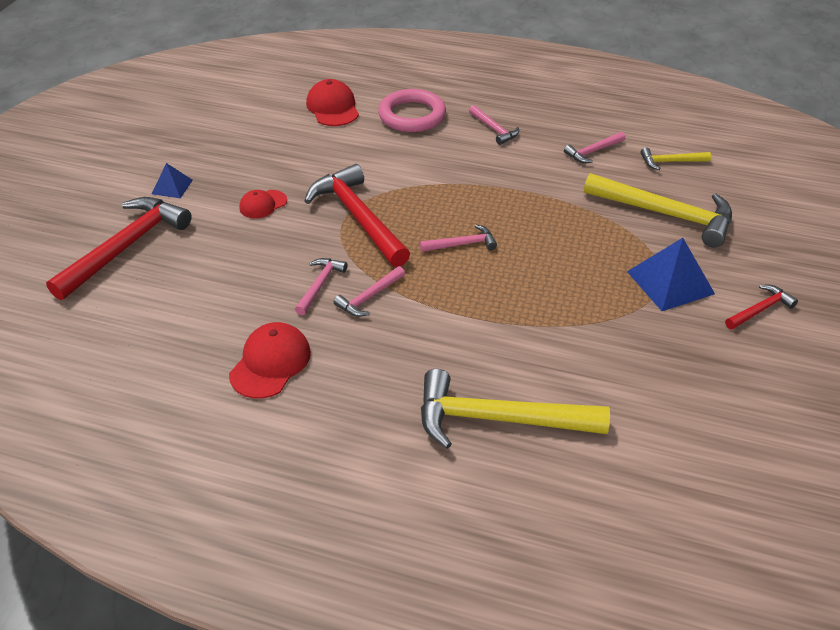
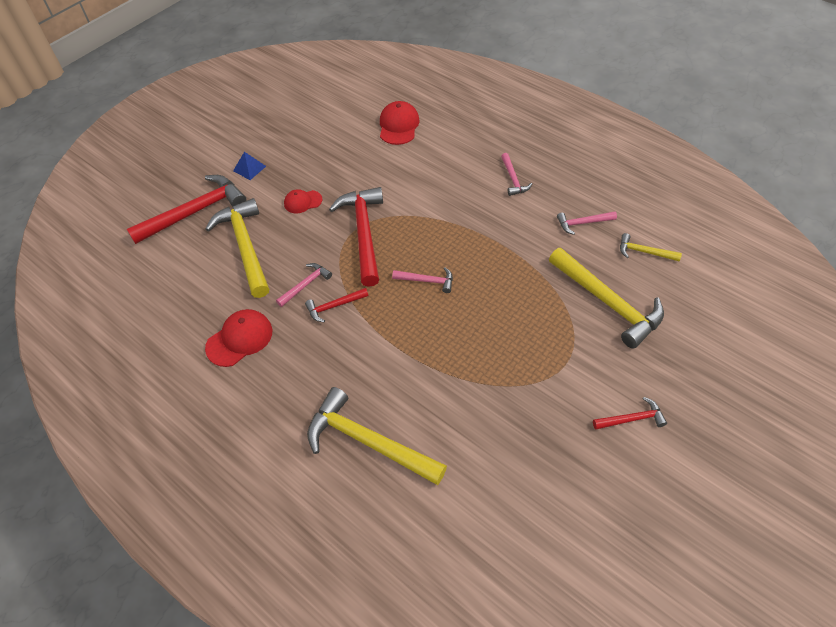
camera: 25 degrees right, 10 degrees up
pink hammer [334,266,405,317] -> red hammer [305,288,368,323]
pink ring [378,89,446,132] -> none
blue pyramid [627,238,715,311] -> none
none -> yellow hammer [205,198,269,298]

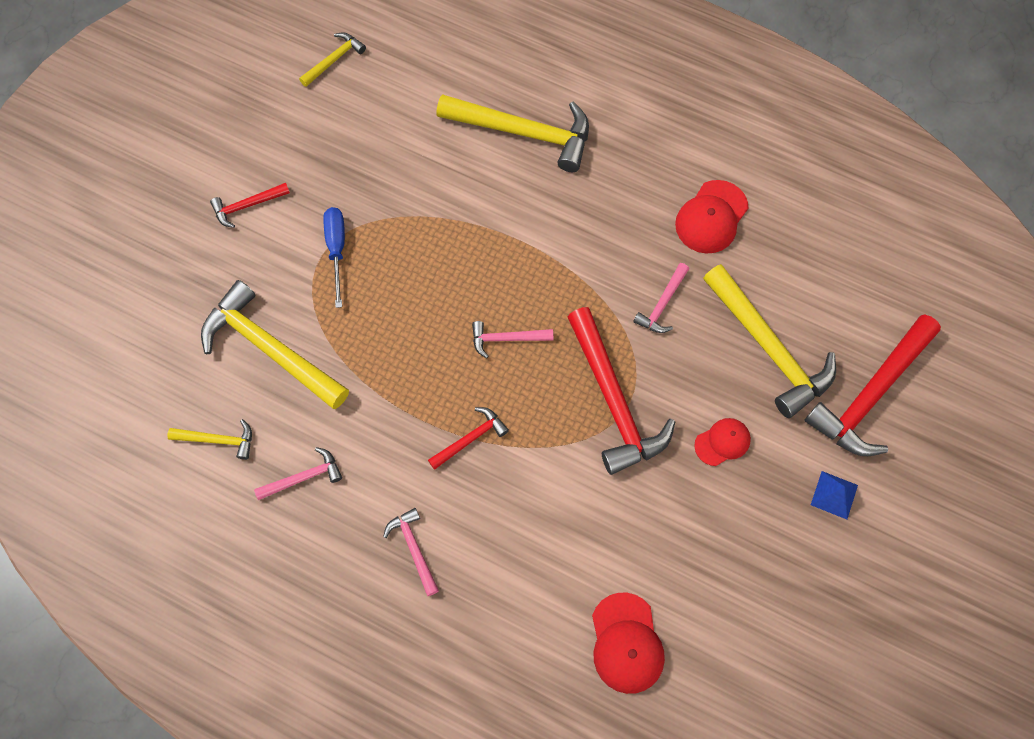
camera: 165 degrees right, 15 degrees up
red hammer [305,288,368,323] -> red hammer moved to [428,407,509,470]
none -> yellow hammer [299,32,366,87]
none -> blue screwdriver [323,207,345,308]

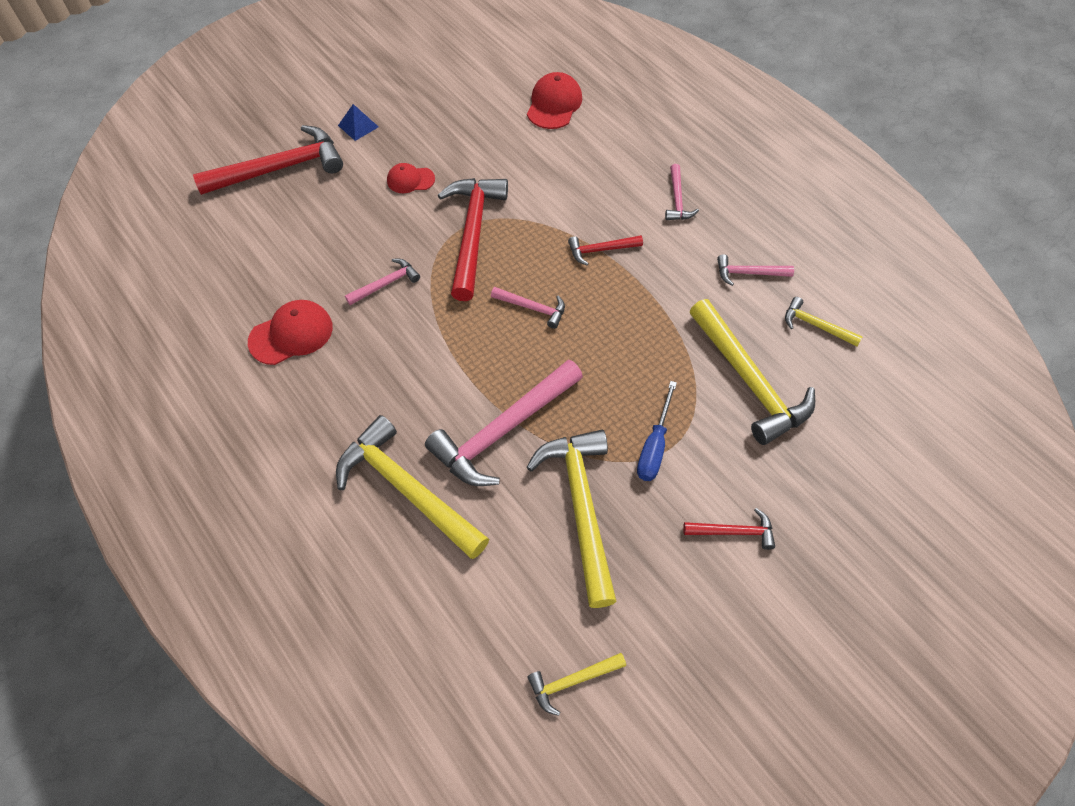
camera: 155 degrees left, 10 degrees down
yellow hammer [703,264,836,418] -> yellow hammer moved to [526,430,617,608]
none -> pink hammer [425,360,583,486]

